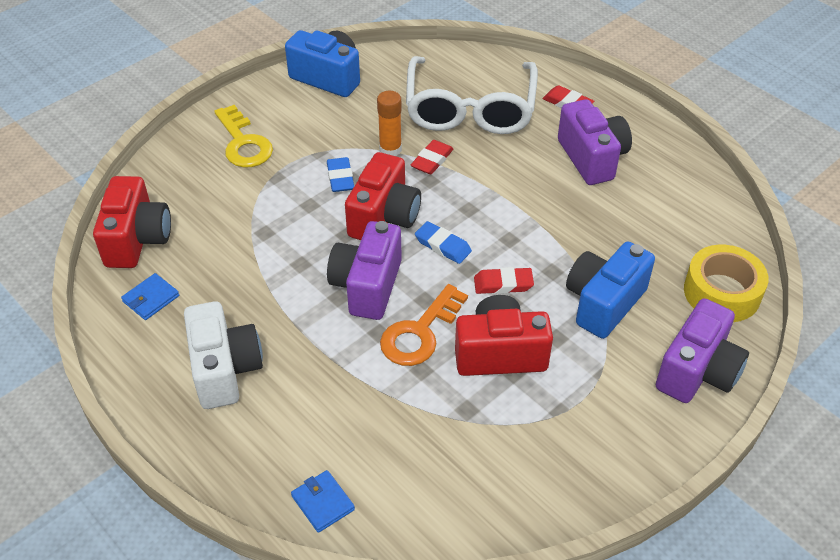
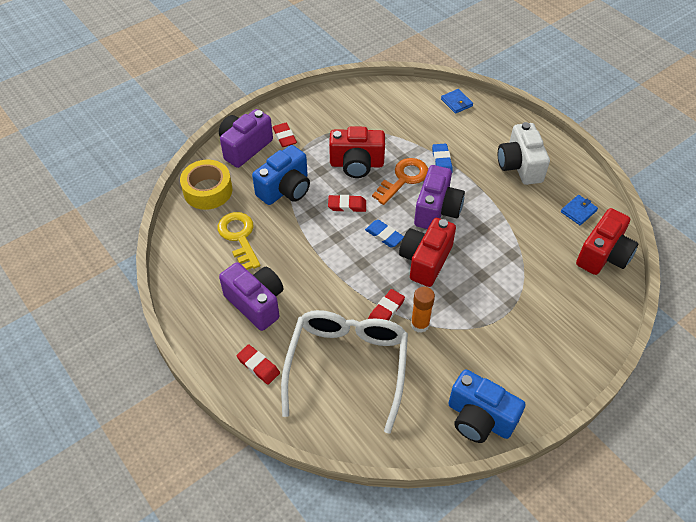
camera: 175 degrees left, 5 degrees up
red camera [93,176,171,268] -> red camera turned 150 degrees counterclockwise [576,208,639,275]
yellow key [214,105,273,167] -> yellow key moved to [218,212,260,270]
blue eraser [327,157,354,192] -> blue eraser moved to [432,144,453,172]
purple camera [558,99,632,185] -> purple camera turned 150 degrees clockwise [219,262,283,331]
none -> red eraser [272,123,297,147]

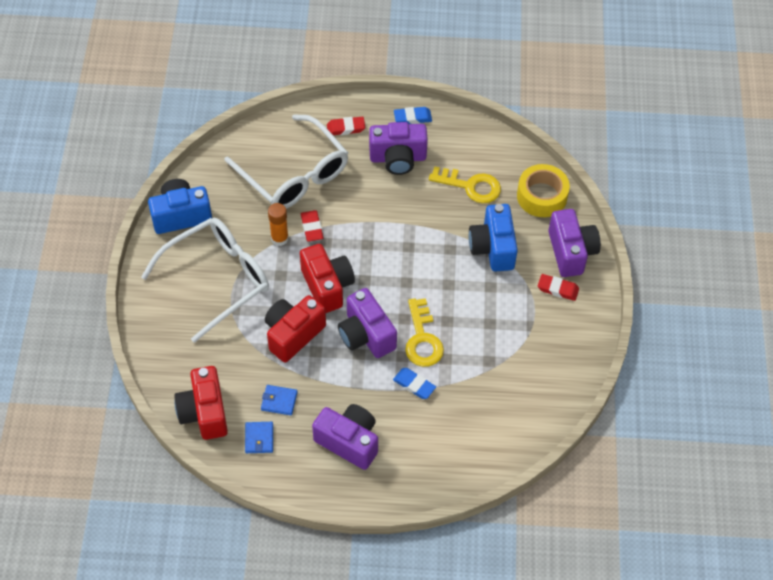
camera: 130 degrees right, 5 degrees up
red eraser [328,195,366,212] -> none
red camera [329,126,385,178] -> red camera moved to [265,295,326,363]
blue eraser [365,220,404,247] -> blue eraser moved to [394,107,432,124]
orange key [372,158,428,205] -> yellow key [405,298,444,367]
blue wallet [441,89,473,114] -> blue wallet moved to [261,385,298,415]
white camera [498,122,550,185] -> purple camera [312,404,378,470]
none -> white glasses [141,217,269,343]

